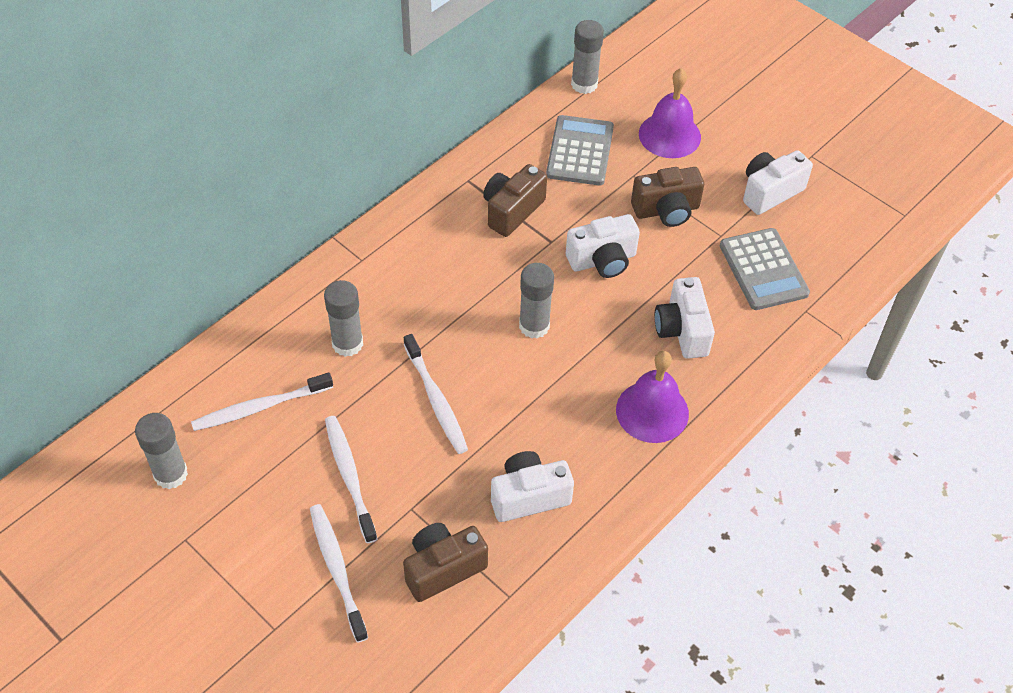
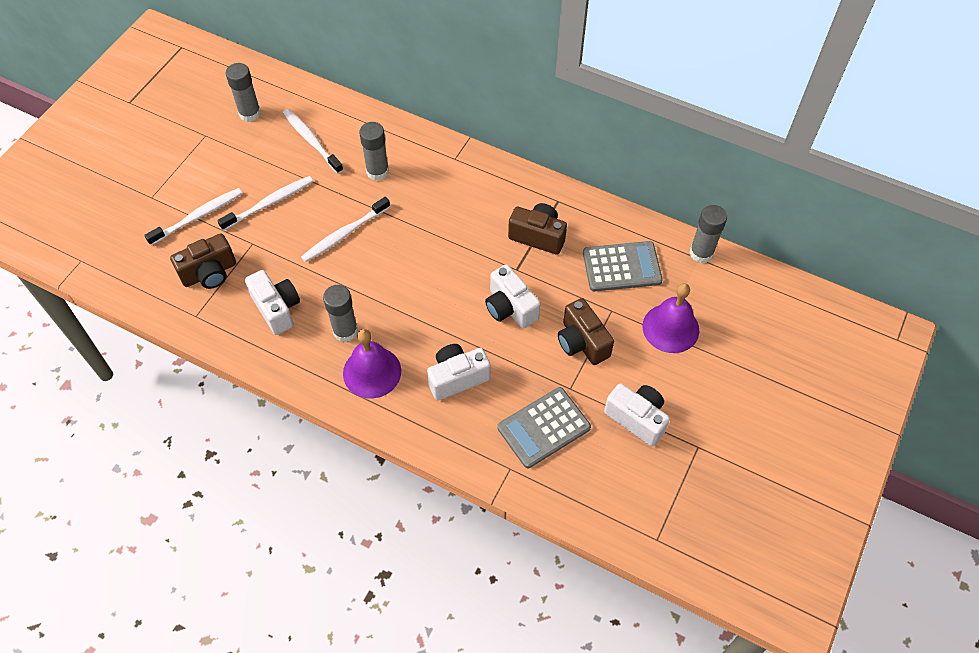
camera: 75 degrees right, 5 degrees up
brown camera [403,523,488,602] -> brown camera turned 105 degrees clockwise [170,233,236,289]
grey glue stick [519,263,554,339] -> grey glue stick moved to [323,285,358,342]

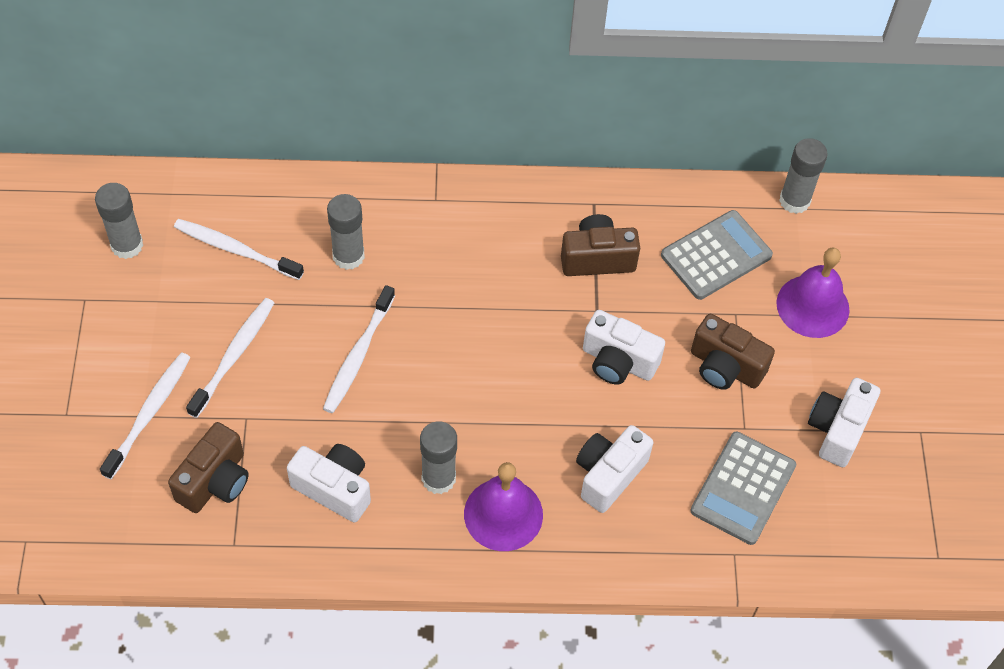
camera: 30 degrees left, 0 degrees up
white camera [604,383,670,446] -> white camera turned 75 degrees counterclockwise [808,378,880,467]

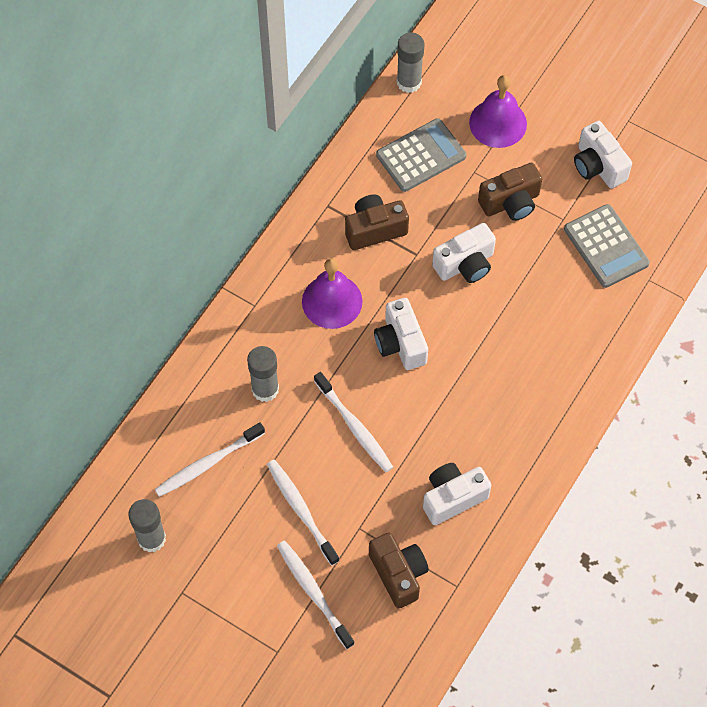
camera: 55 degrees left, 5 degrees up
grey glue stick [420,421,457,494] -> none
purple bell [464,462,543,551] -> purple bell moved to [302,258,363,329]
brown camera [561,214,640,276] -> brown camera turned 45 degrees clockwise [345,194,409,250]
white camera [576,425,653,513] -> white camera moved to [374,298,428,370]
grey calculator [661,210,773,300] -> grey calculator turned 60 degrees clockwise [376,118,466,192]

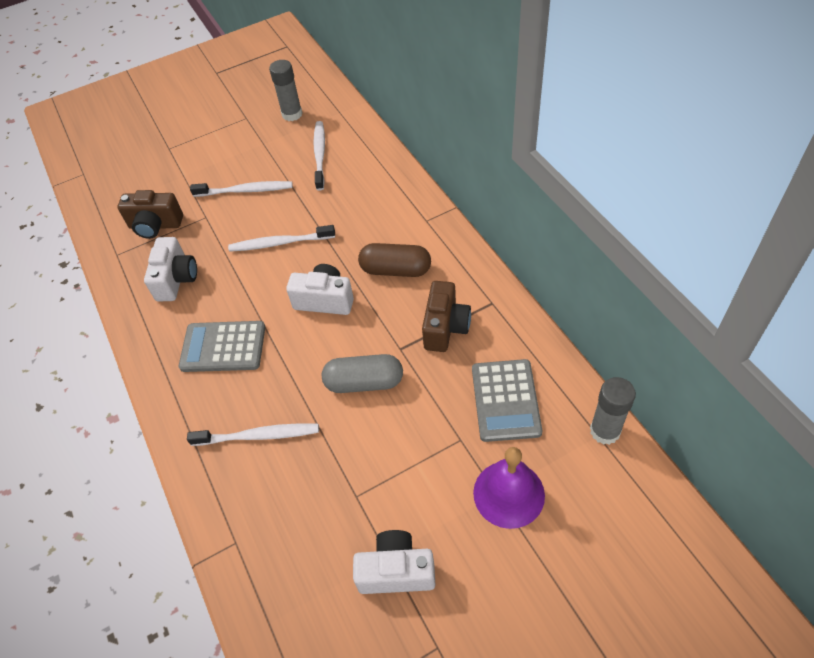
camera: 125 degrees right, 10 degrees down
grey glue stick [247,346,279,402] -> none
white toothbrush [277,541,355,649] -> white toothbrush moved to [187,423,319,446]
purple bell [302,258,363,329] -> brown capsule [358,243,431,277]
white camera [432,223,496,283] -> grey capsule [322,354,403,393]
brown camera [478,163,542,221] -> none
grey calculator [564,204,650,288] -> grey calculator moved to [179,321,265,372]

